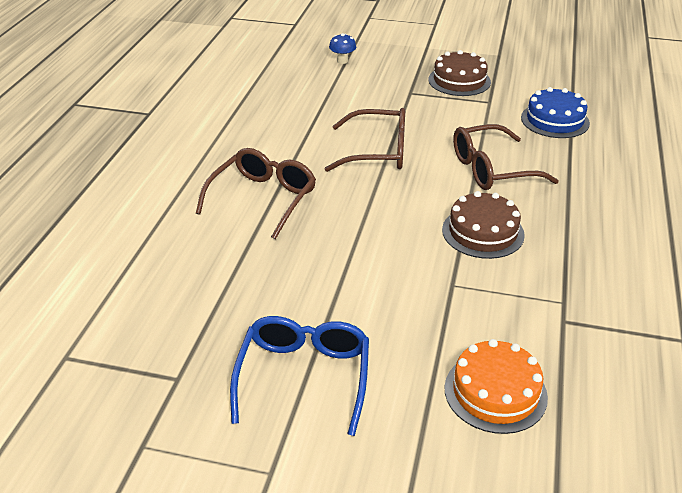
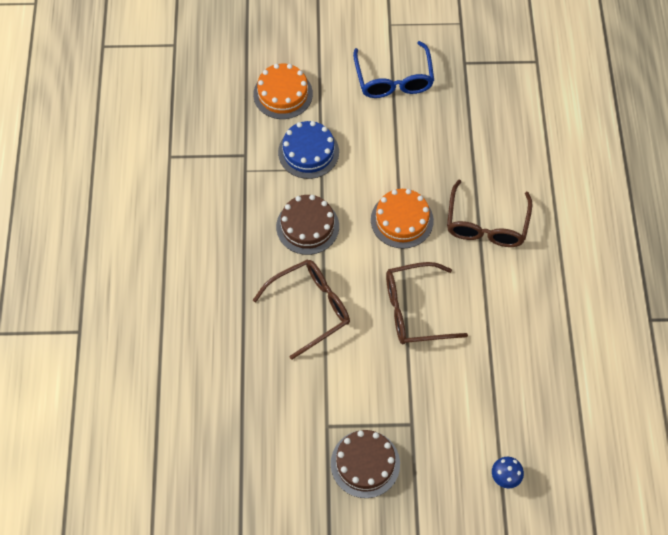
camera: 165 degrees right, 25 degrees up
blue cake [521,87,590,138] -> blue cake moved to [278,121,339,179]
none -> orange cake [371,189,434,249]

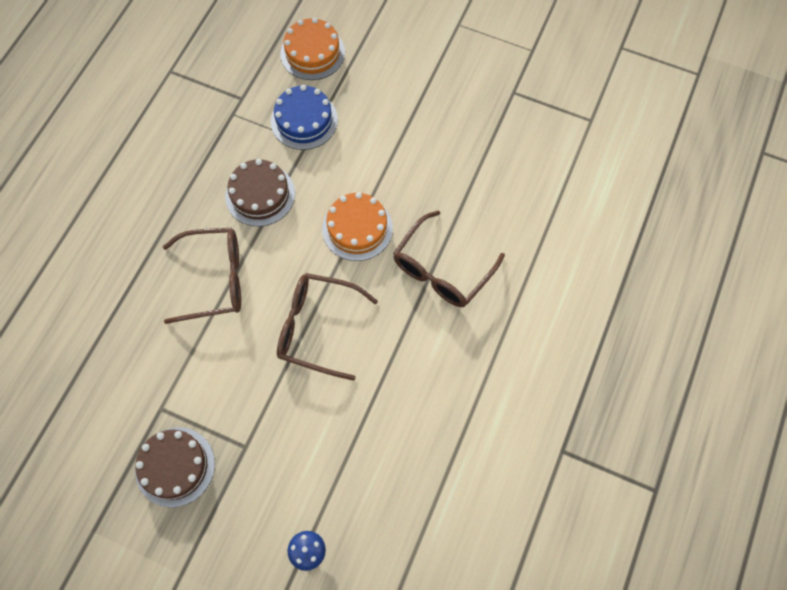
camera: 25 degrees right, 5 degrees up
blue glasses [353,41,434,98] -> none

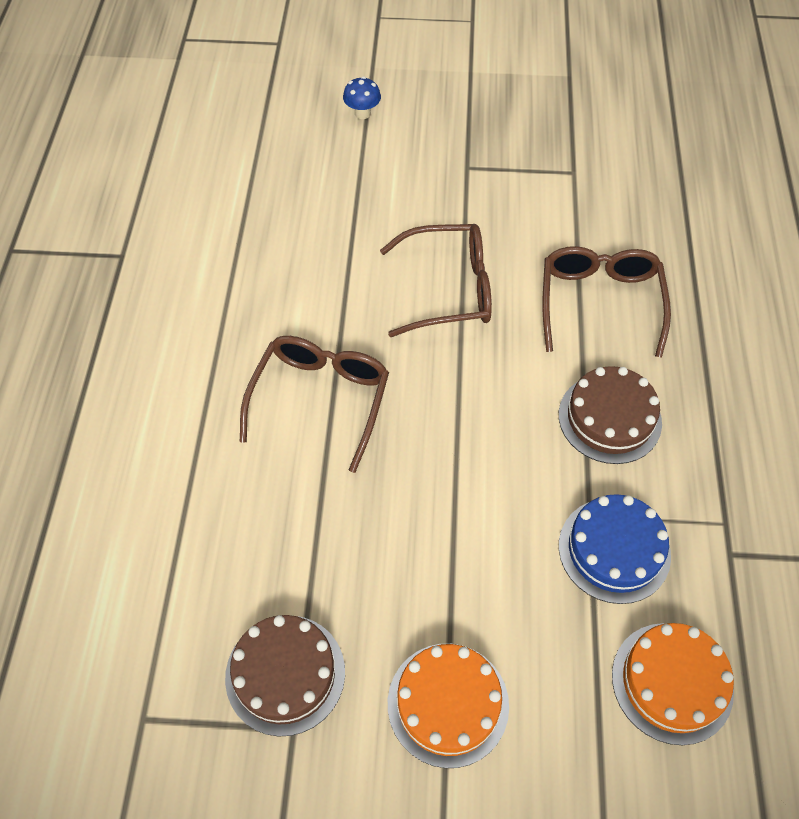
camera: 160 degrees right, 10 degrees down
brown cake [135,427,215,508] -> brown cake moved to [225,615,345,736]
brown glasses [163,228,241,324] -> brown glasses turned 120 degrees clockwise [542,246,671,358]
orange cake [322,192,393,261] -> orange cake moved to [388,644,509,768]

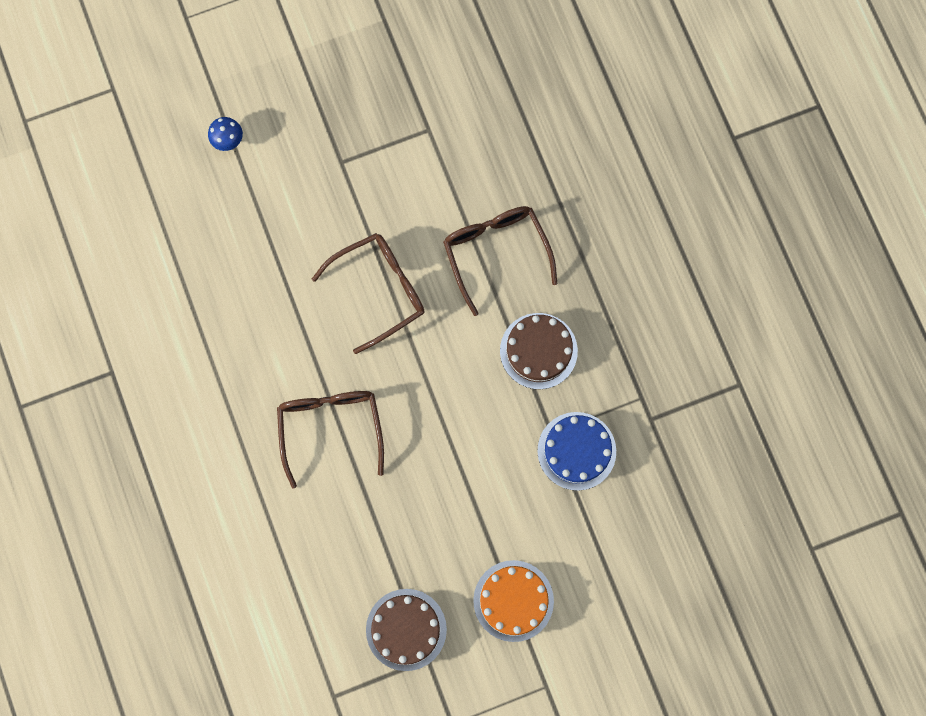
camera: 25 degrees left, 20 degrees up
orange cake [612,623,734,745] -> none

